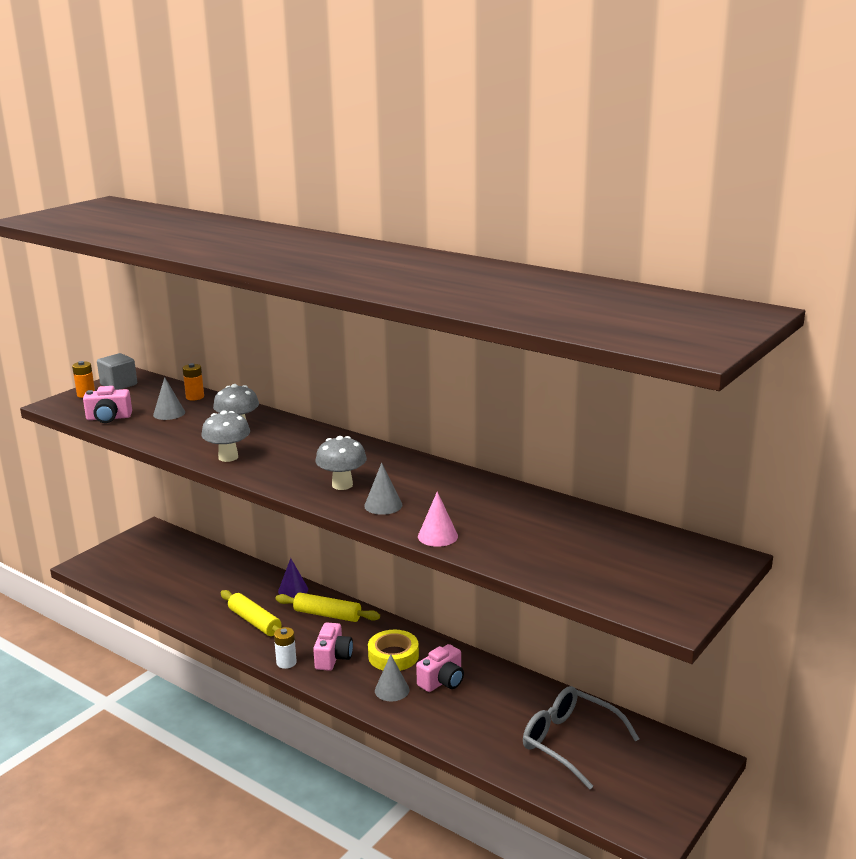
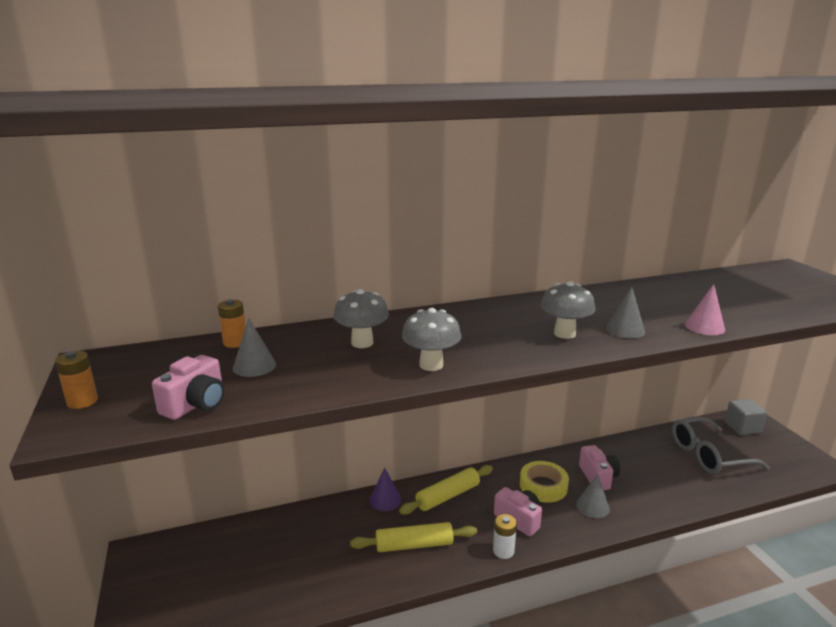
camera: 55 degrees left, 0 degrees up
grey cube [97,353,137,390] -> grey cube moved to [725,399,767,435]

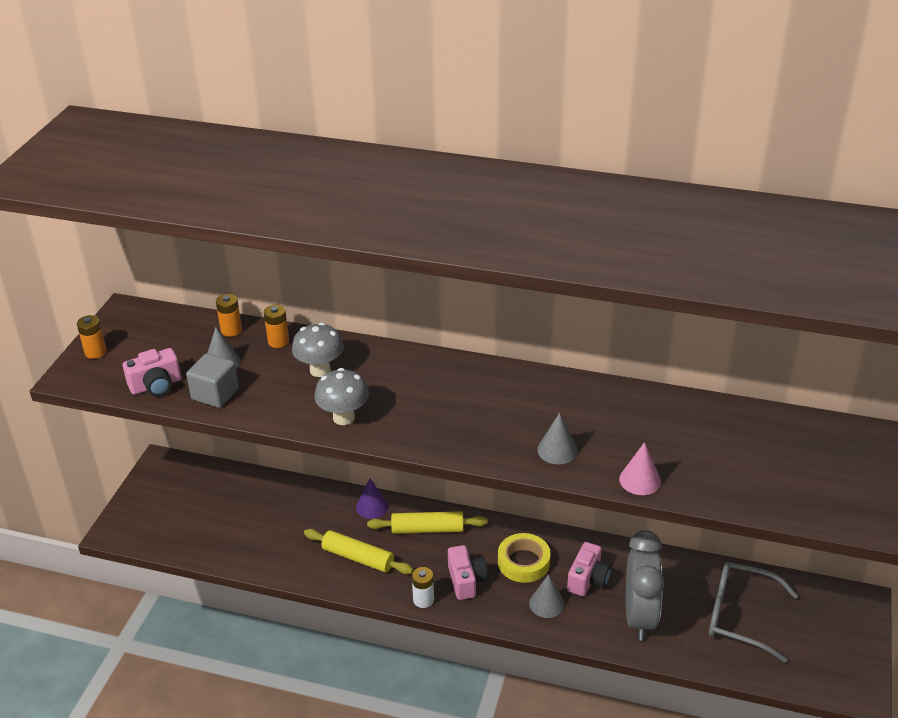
camera: 35 degrees right, 15 degrees up
grey mushroom [540,281,596,339] -> none
grey cube [725,399,767,435] -> grey cube moved to [186,353,239,408]
none -> orange battery [264,305,289,348]
none -> grey clock [626,530,665,641]

